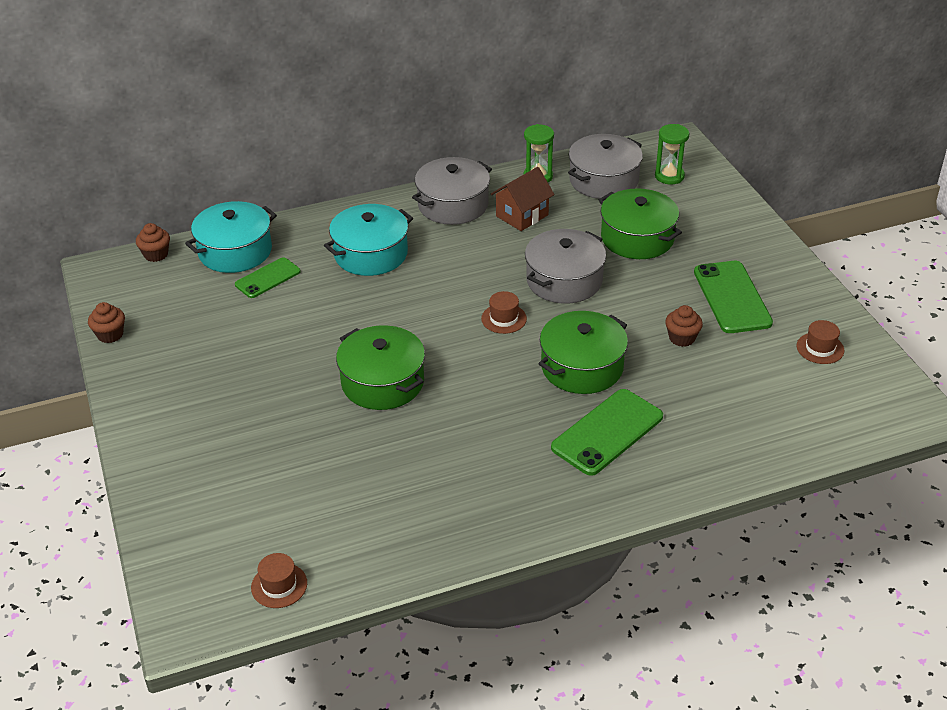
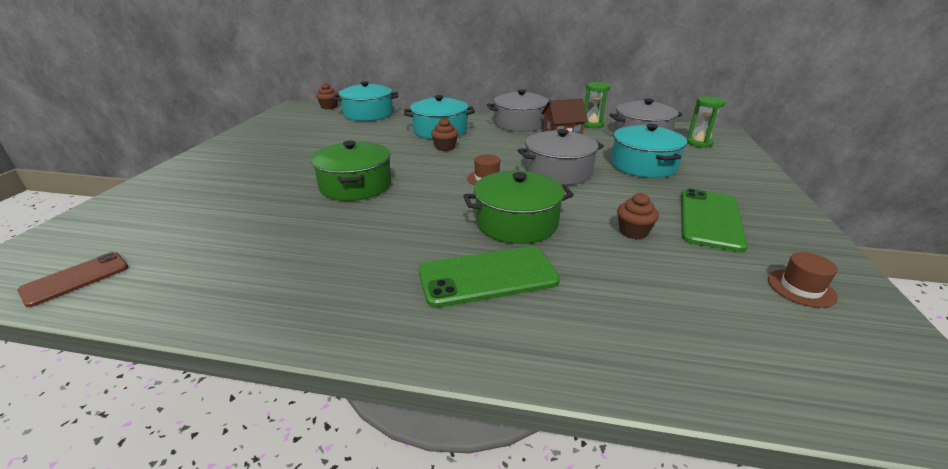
camera: 30 degrees right, 10 degrees down
brown cupcake [88,302,125,343] -> brown cupcake moved to [431,118,458,151]
green phone [235,257,301,298] -> none
brown hat [251,553,307,608] -> brown phone [17,252,128,307]
green pot [599,188,682,259] -> turquoise pot [611,124,687,178]

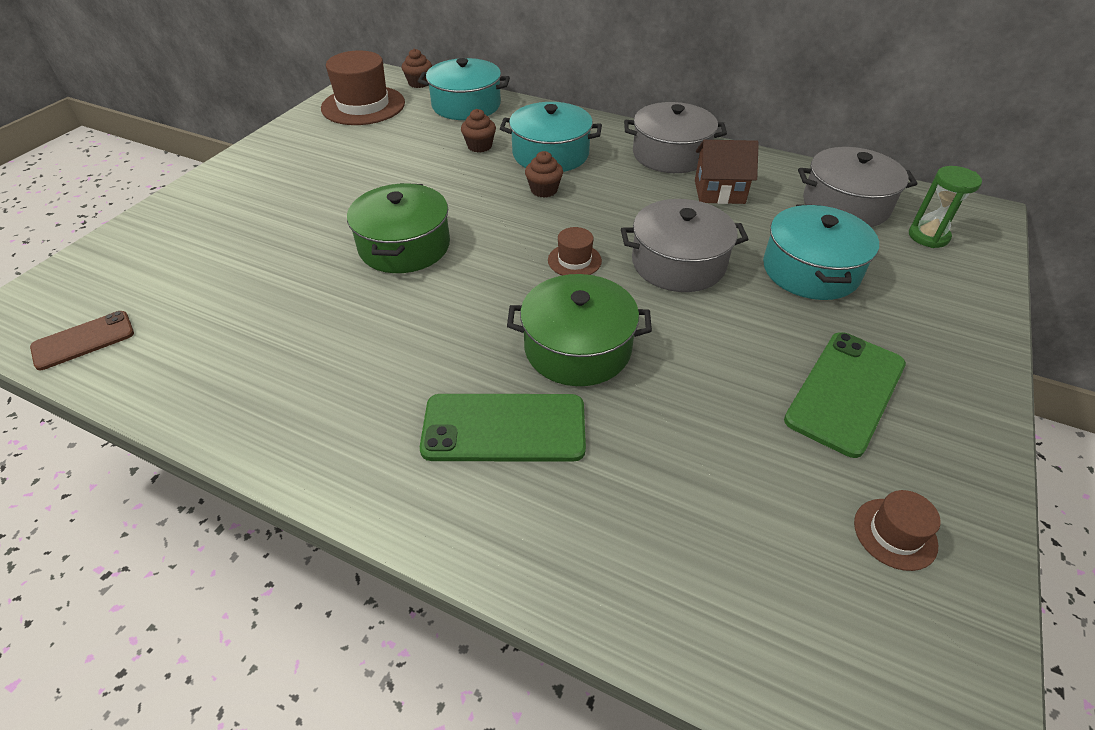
camera: 15 degrees right, 15 degrees up
green hourglass [584,82,610,128] -> none
brown cupcake [617,193,659,239] -> brown cupcake moved to [461,109,496,153]
none -> brown hat [321,50,405,125]

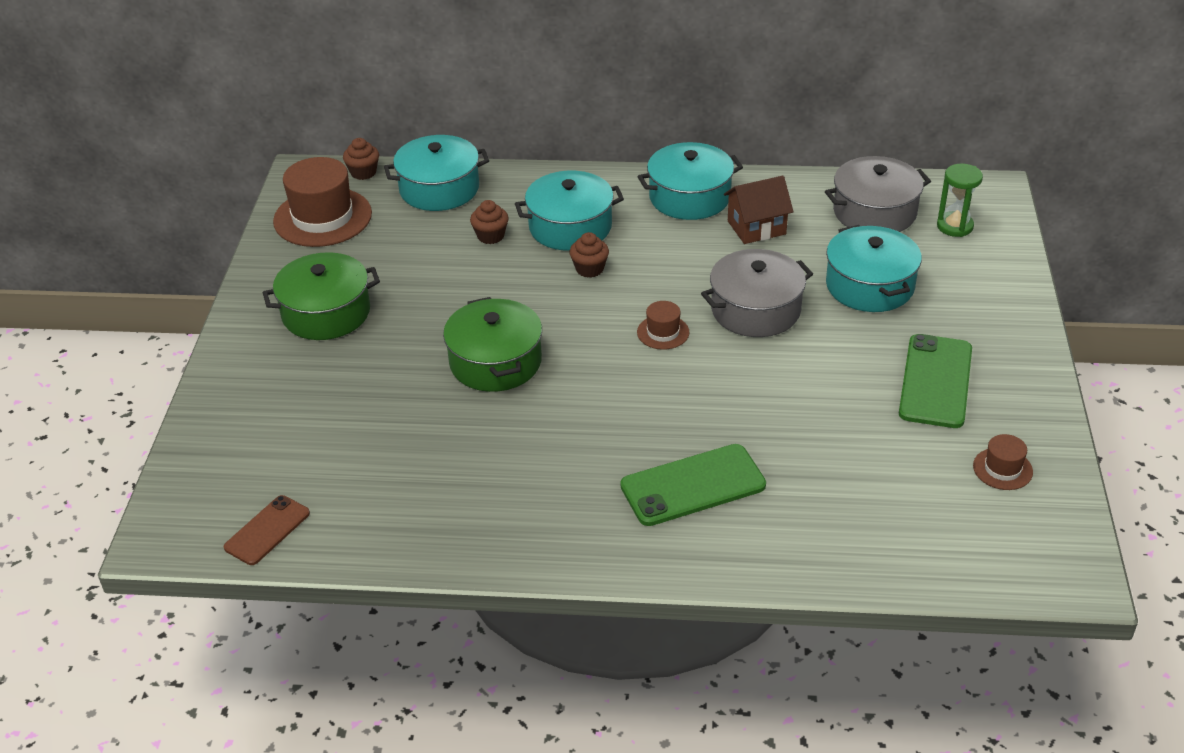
camera: 20 degrees left, 5 degrees down
green pot [507,274,652,386] -> green pot moved to [263,252,380,340]
grey pot [624,102,727,173] -> turquoise pot [637,142,743,220]

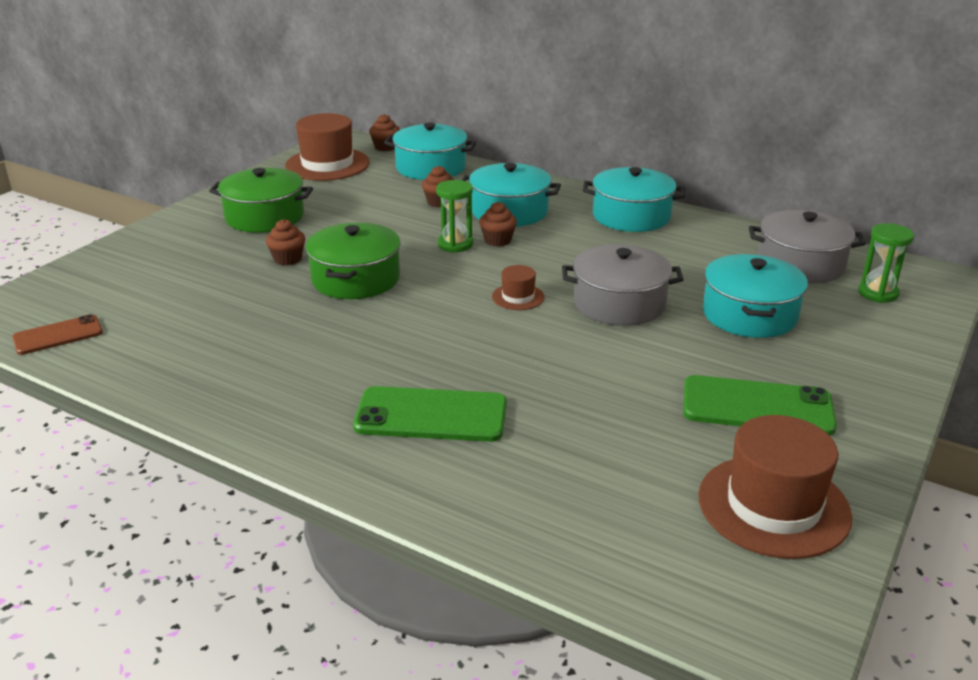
camera: 25 degrees right, 10 degrees down
brown house [724,176,794,244] -> none
green phone [899,334,972,428] -> green phone turned 60 degrees clockwise [683,375,837,436]
brown hat [973,434,1033,490] -> brown hat [698,415,852,559], size x2.07
none -> brown cupcake [266,219,305,266]
none -> green hourglass [436,180,473,253]

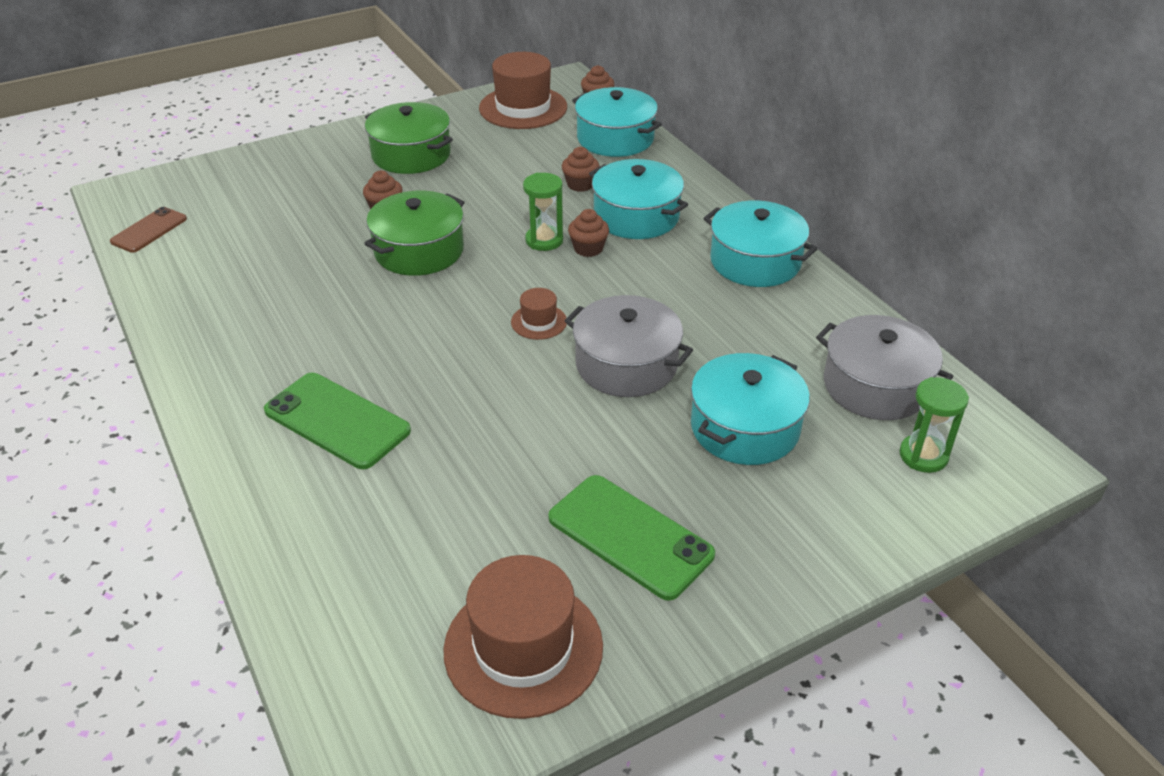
camera: 30 degrees right, 10 degrees up
brown phone [12,314,103,355] -> brown phone turned 60 degrees counterclockwise [110,207,187,253]

